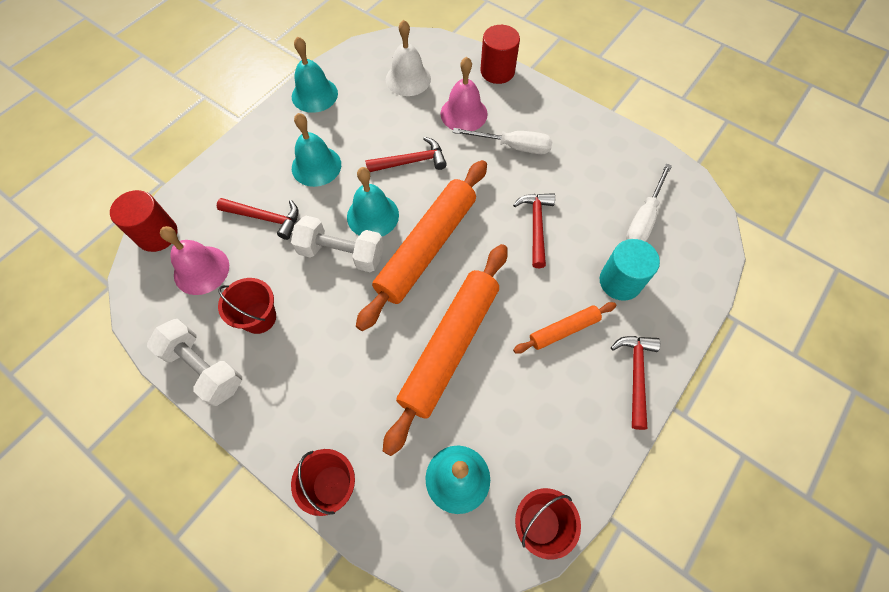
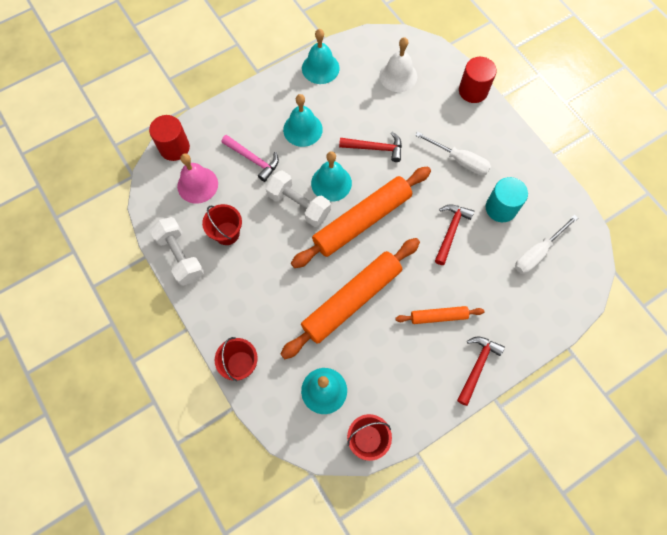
camera: 20 degrees right, 5 degrees up
red hammer [217,198,298,240] -> pink hammer [221,135,279,182]
pink bell [440,57,488,131] -> none
turquoise cylinder [600,239,660,301] -> turquoise cylinder moved to [486,177,528,222]

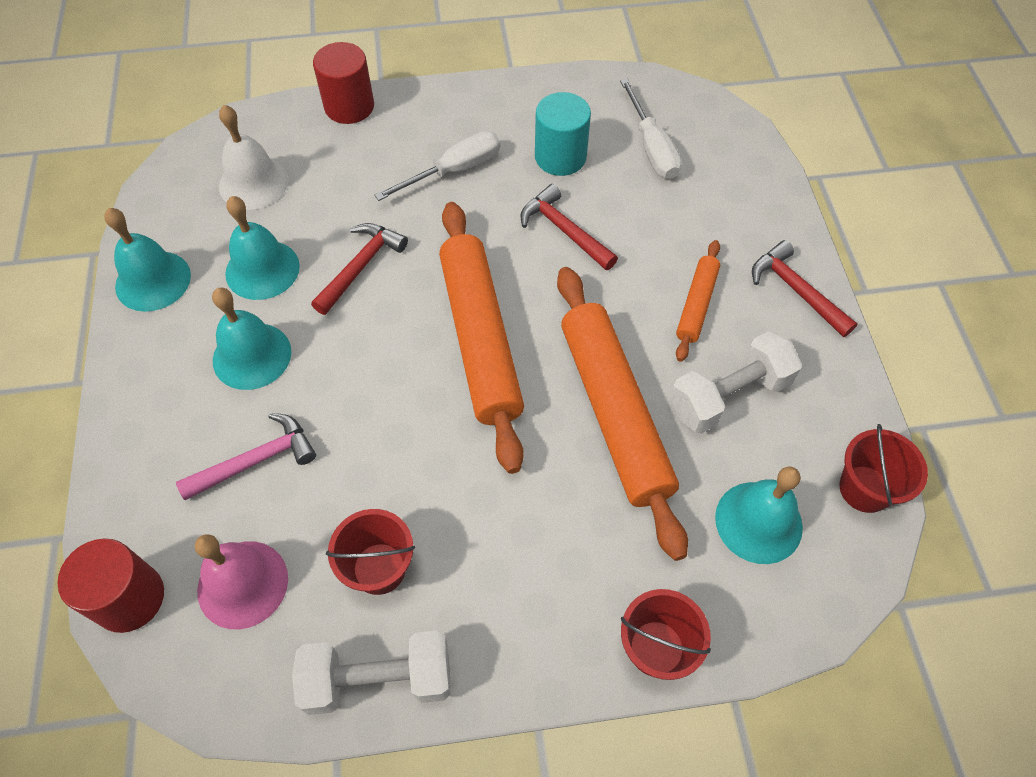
camera: 65 degrees left, 10 degrees down
white dumbbell [265,170,331,227] -> white dumbbell moved to [670,331,802,434]
turquoise bell [311,151,352,202] -> turquoise bell moved to [225,196,300,300]

